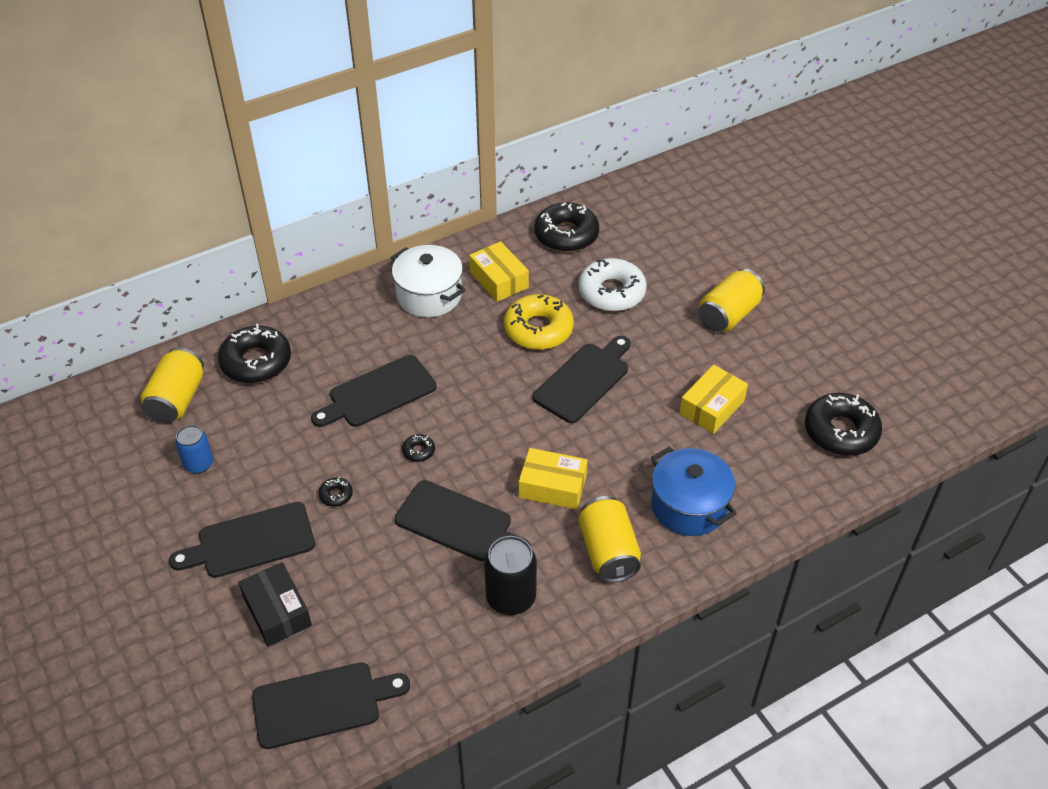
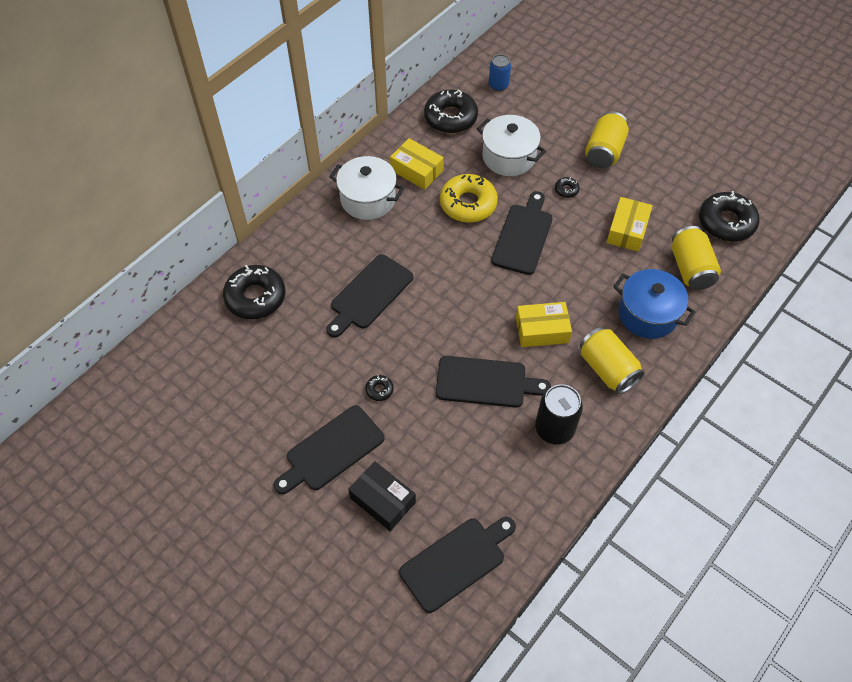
camera: 20 degrees left, 10 degrees up
yellow can [140,347,204,423] -> yellow can moved to [672,226,721,290]
blue can [175,425,213,474] -> blue can moved to [489,54,511,91]
black donut [402,434,435,462] -> black donut moved to [555,177,580,198]
white donut [578,258,647,311] -> white pot [477,115,546,176]

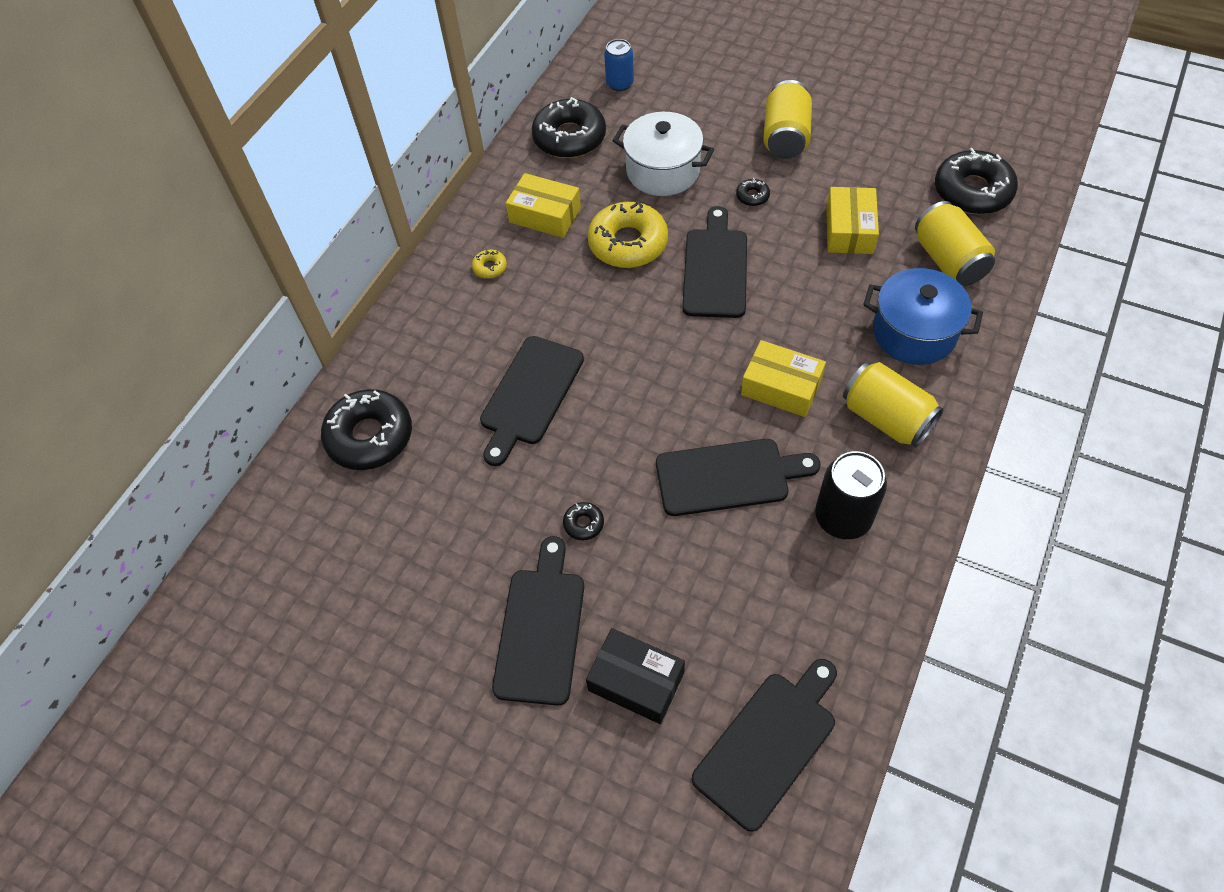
camera: 10 degrees left, 0 degrees up
black cutting board [274,405,384,494] -> black cutting board turned 150 degrees clockwise [492,536,584,706]
white pot [329,156,404,220] -> yellow donut [472,249,507,279]
yellow box [516,302,572,347] -> yellow box turned 45 degrees clockwise [741,340,826,417]

